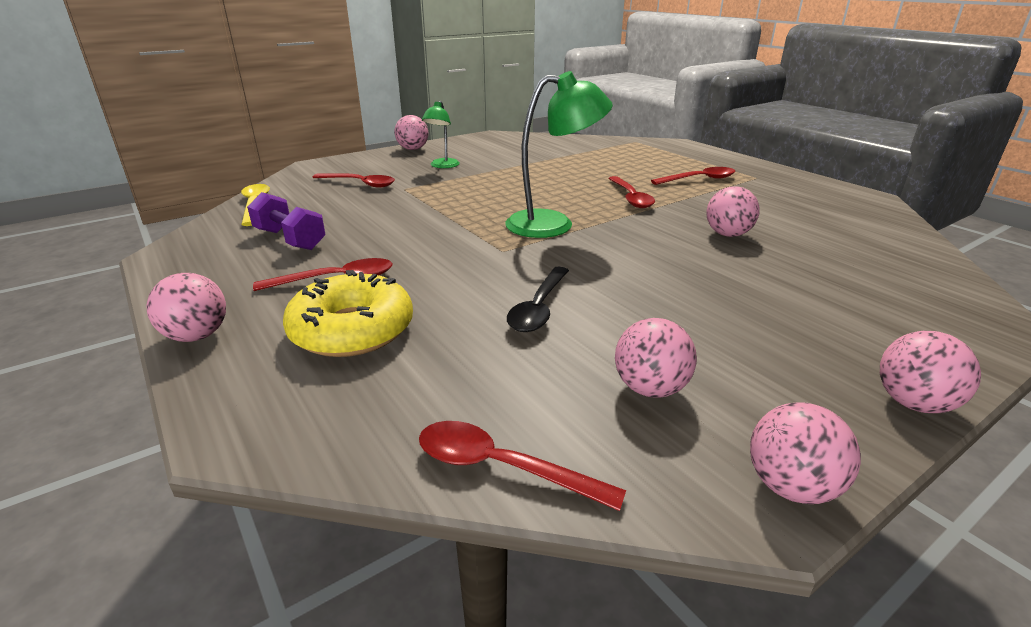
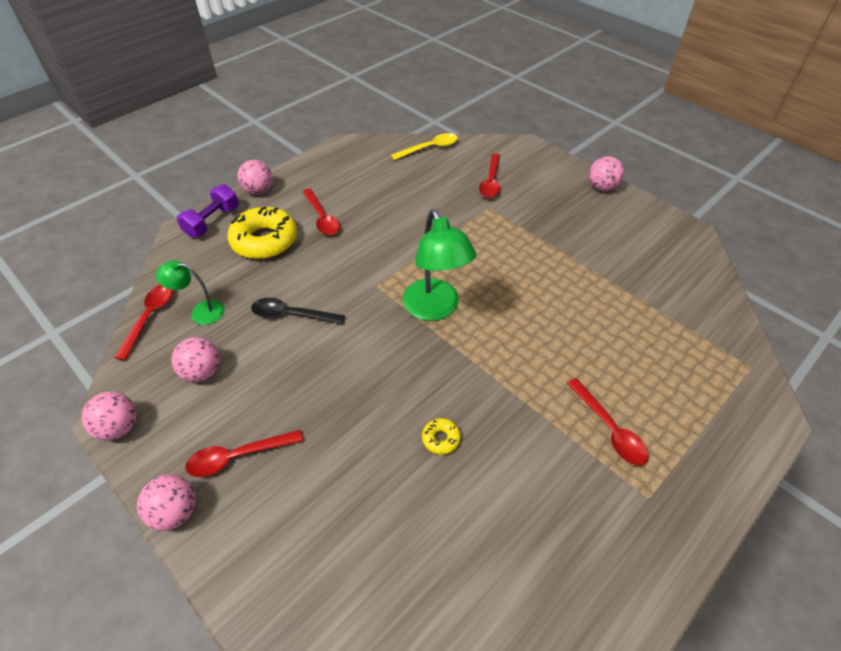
camera: 80 degrees right, 20 degrees up
purple dumbbell [247,192,326,250] -> purple dumbbell moved to [177,184,239,238]
green lamp [422,101,460,168] -> green lamp moved to [156,260,225,325]
red spoon [608,176,655,208] -> red spoon moved to [185,430,303,477]
pink ball [706,186,760,237] -> yellow donut [422,418,461,455]

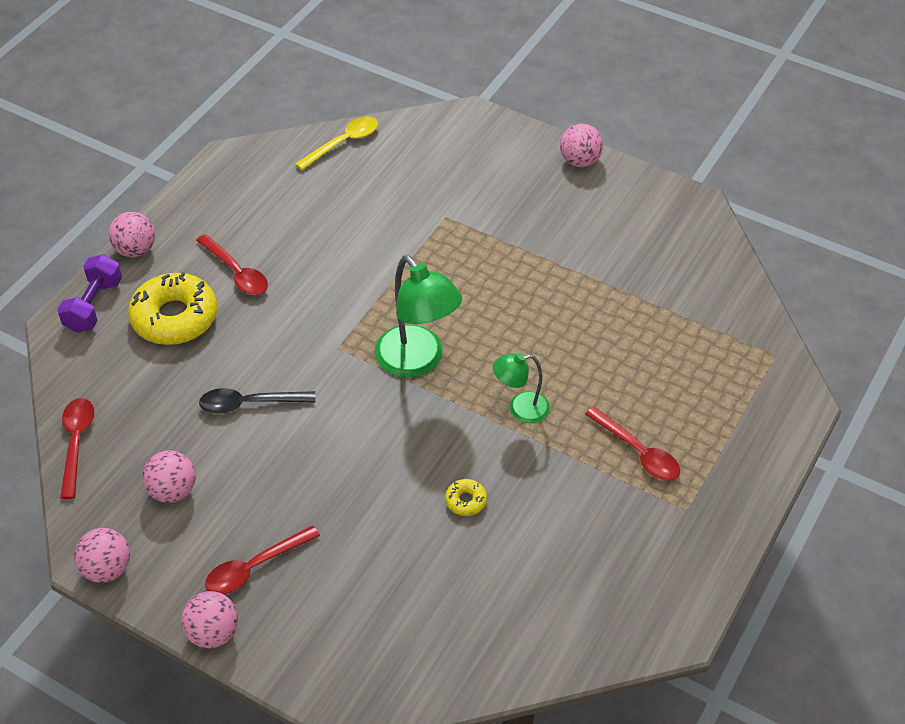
camera: 15 degrees left, 0 degrees up
green lamp [156,260,225,325] -> green lamp moved to [493,353,550,423]
red spoon [479,154,500,198] -> none

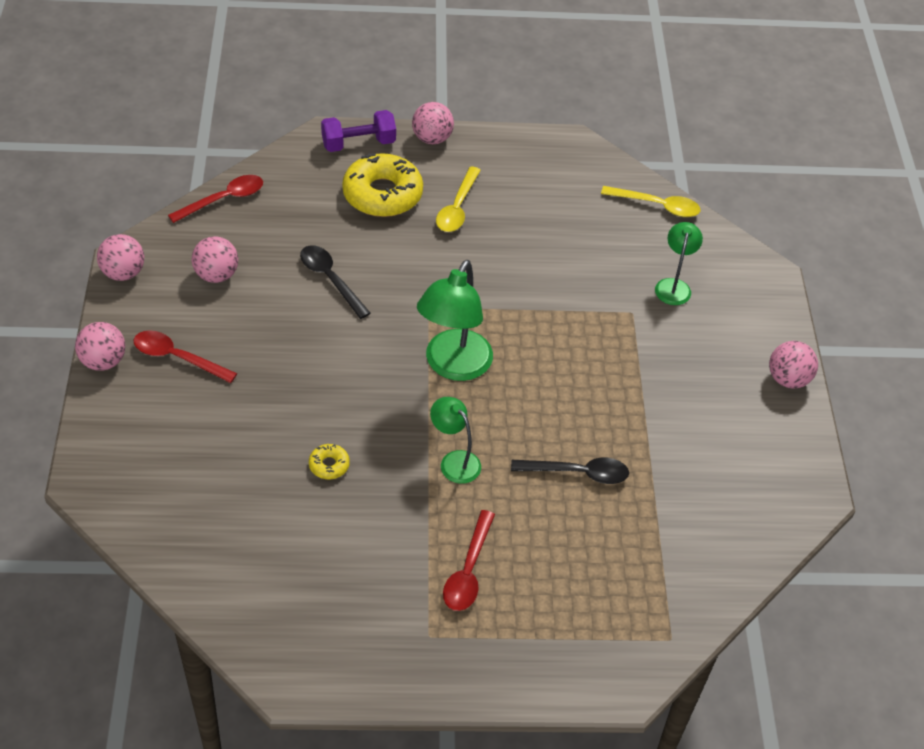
camera: 55 degrees right, 0 degrees up
red spoon [196,234,268,295] -> yellow spoon [436,166,481,232]
none -> black spoon [511,458,629,484]
none -> green lamp [655,222,703,305]

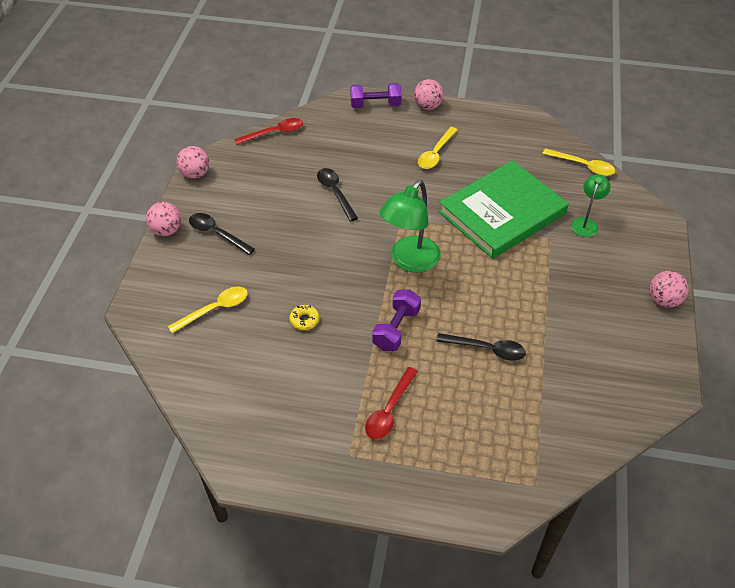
camera: 15 degrees right, 0 degrees up
red spoon [134,330,237,383] -> black spoon [189,213,255,255]
pink ball [192,236,238,283] -> none
yellow donut [342,153,423,217] -> none
green lamp [430,397,481,484] -> purple dumbbell [372,289,421,351]
none -> yellow spoon [168,287,248,333]
none -> green book [439,160,569,259]

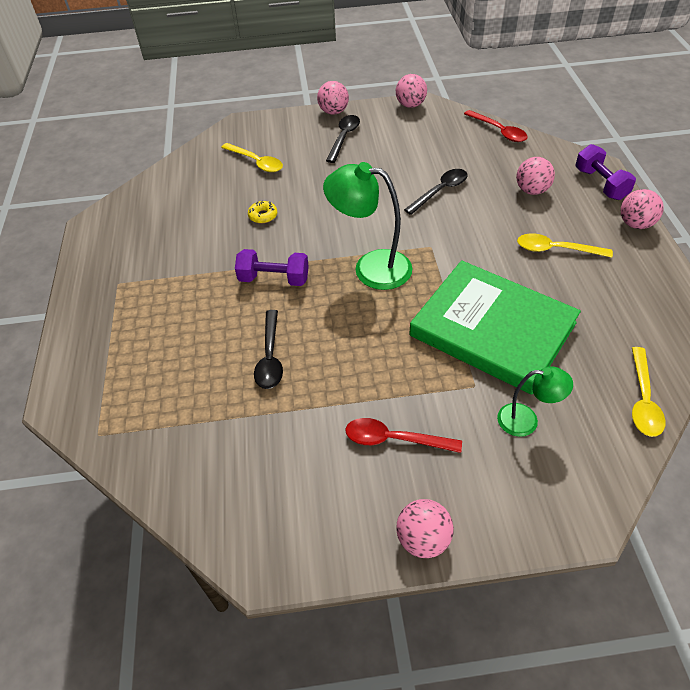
camera: 75 degrees right, 0 degrees up
red spoon [365,367,418,439] -> red spoon moved to [346,418,462,453]
none -> pink ball [516,157,555,195]

